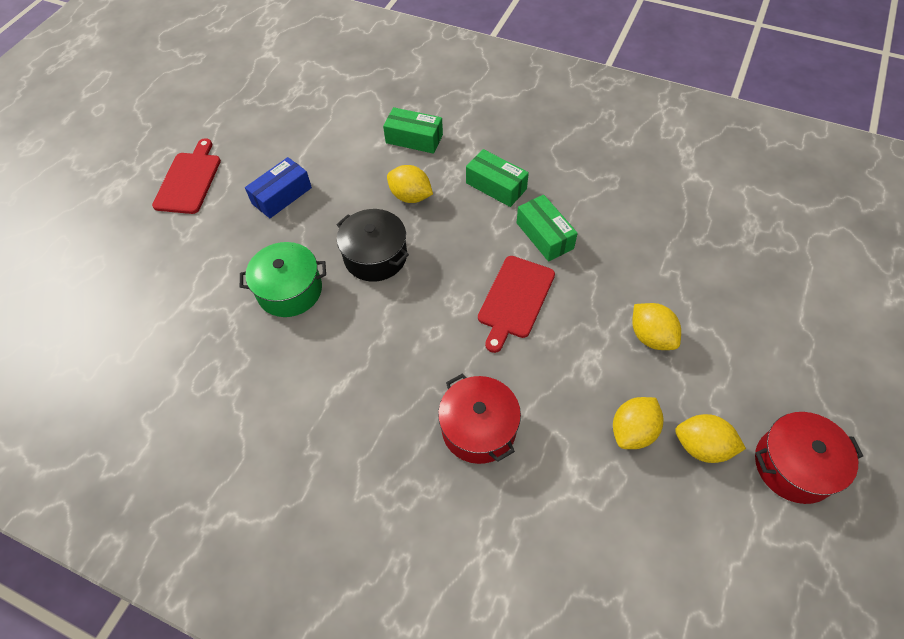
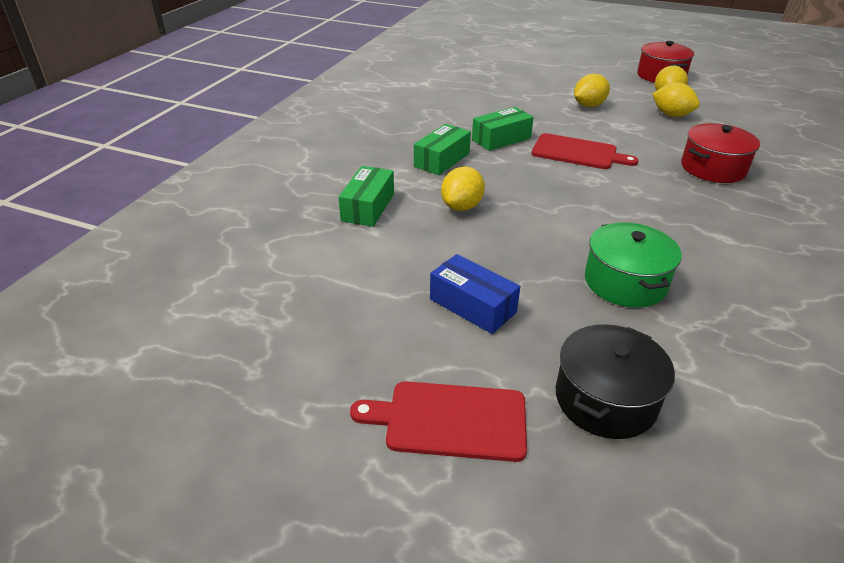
camera: 95 degrees left, 20 degrees down
black pot [336,209,409,282] -> black pot moved to [556,324,675,439]

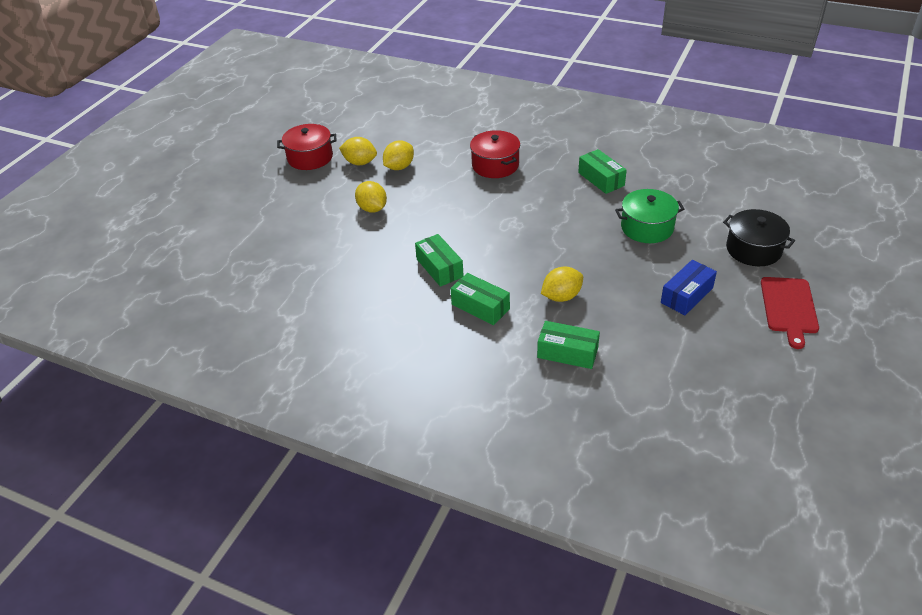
camera: 85 degrees left, 5 degrees up
yellow lemon [441,167,485,211] -> yellow lemon turned 60 degrees counterclockwise [541,267,583,302]
red cutting board [531,133,639,169] -> none
none -> green box [578,149,627,194]

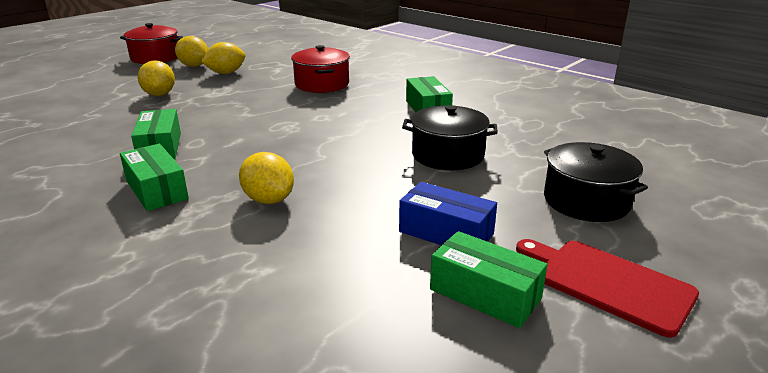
camera: 15 degrees right, 15 degrees down
green box [537,321,600,369] -> green box moved to [430,231,548,328]
yellow lemon [541,267,583,302] -> yellow lemon turned 60 degrees clockwise [239,152,294,204]
green pot [615,189,684,243] -> black pot [402,105,498,170]
blue box [661,260,717,315] -> blue box turned 60 degrees clockwise [399,182,497,245]
red cutting board [761,277,819,349] -> red cutting board turned 105 degrees clockwise [516,239,699,338]

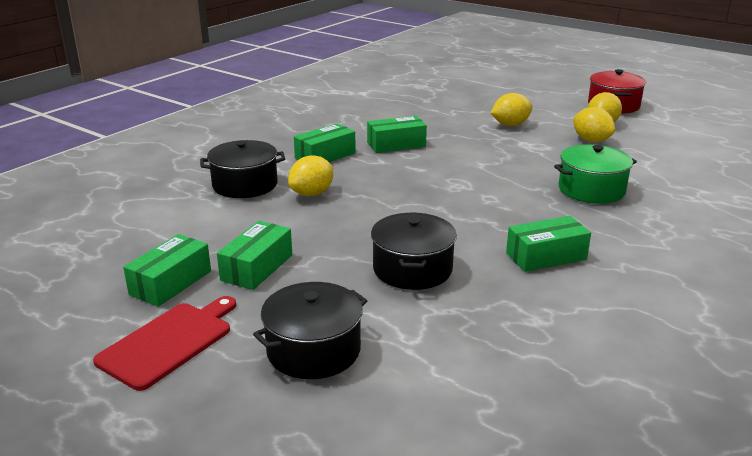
camera: 85 degrees right, 0 degrees up
red pot [291,45,350,93] -> green pot [554,144,637,204]
blue box [399,182,497,245] -> green box [217,221,292,290]
none -> black pot [200,140,285,198]

